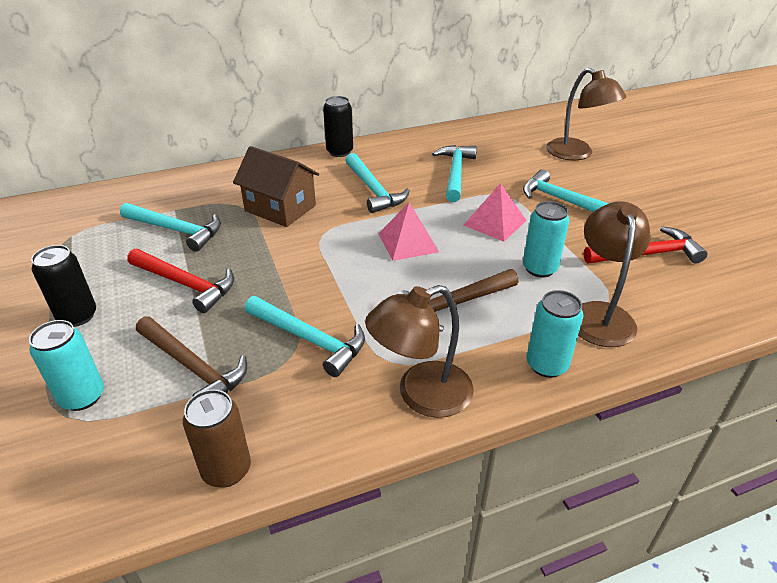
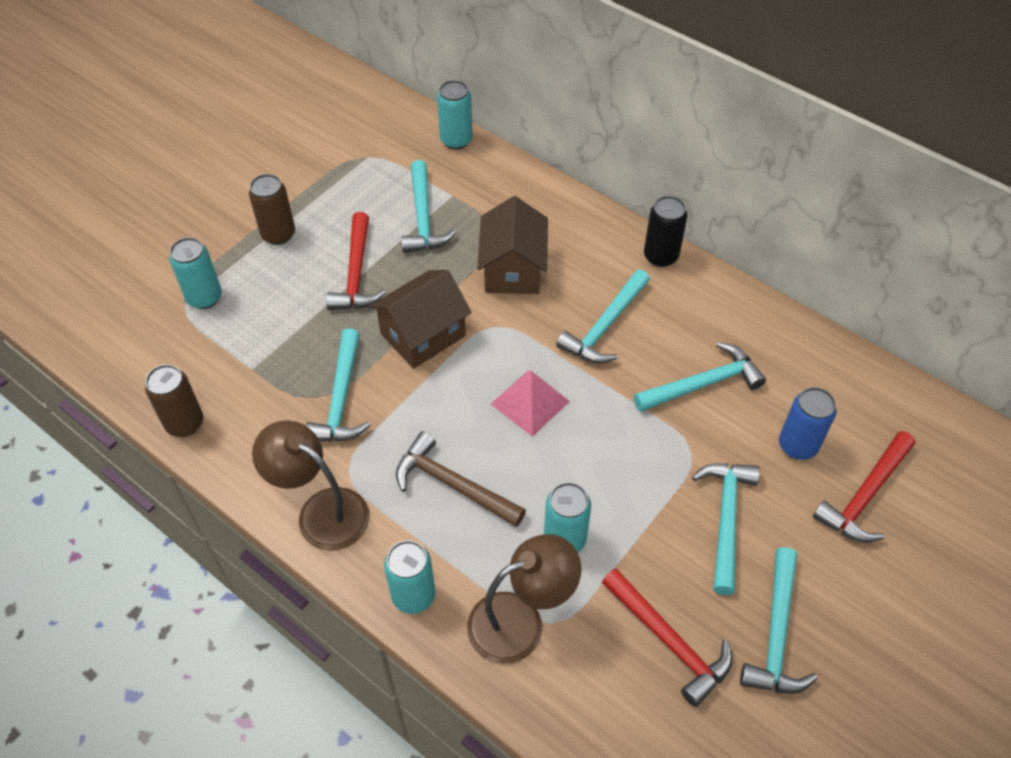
camera: 60 degrees right, 15 degrees up
black can [31,245,96,327] -> brown can [249,174,295,245]
brown hammer [136,316,247,397] -> none
pink pyramid [464,183,527,242] -> none
brown lamp [546,68,626,160] -> red hammer [813,431,915,542]
none -> brown house [369,270,472,369]
none -> turquoise can [437,80,473,149]
none -> turquoise hammer [740,547,818,694]
none -> blue can [779,387,837,460]

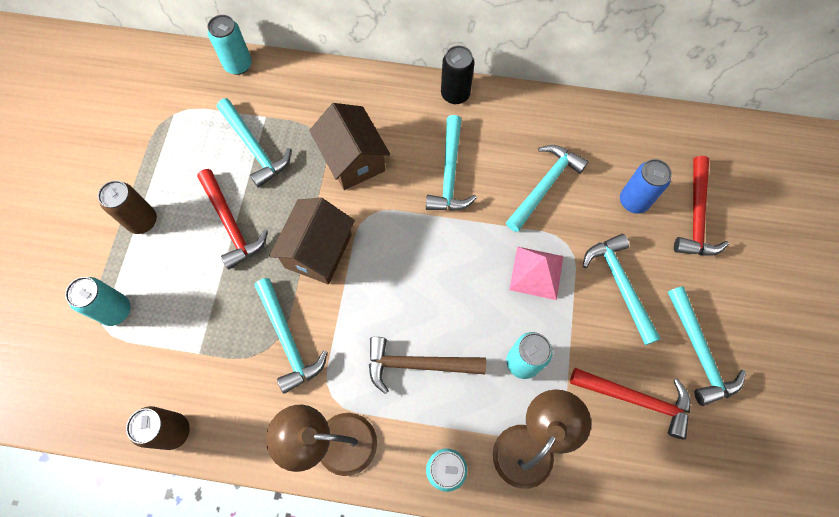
camera: 30 degrees left, 15 degrees up
pink pyramid [491,370,570,437] -> pink pyramid moved to [509,247,564,300]

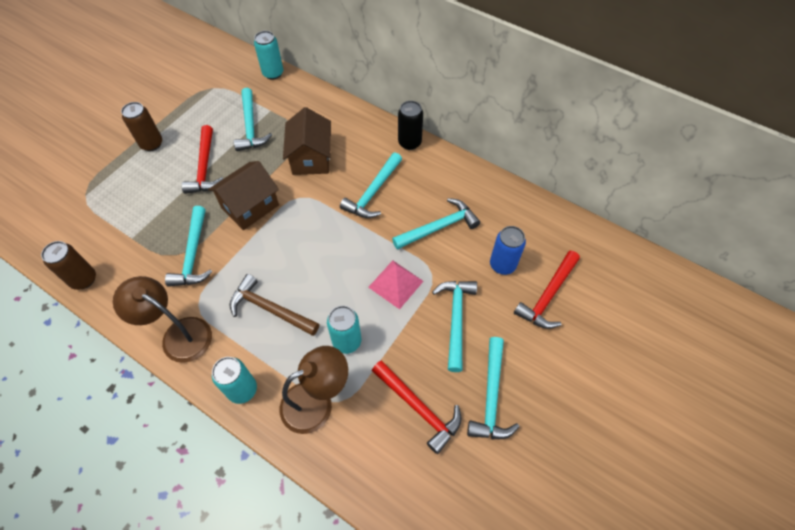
camera: 25 degrees right, 10 degrees down
turquoise can [65,277,131,326] -> none

